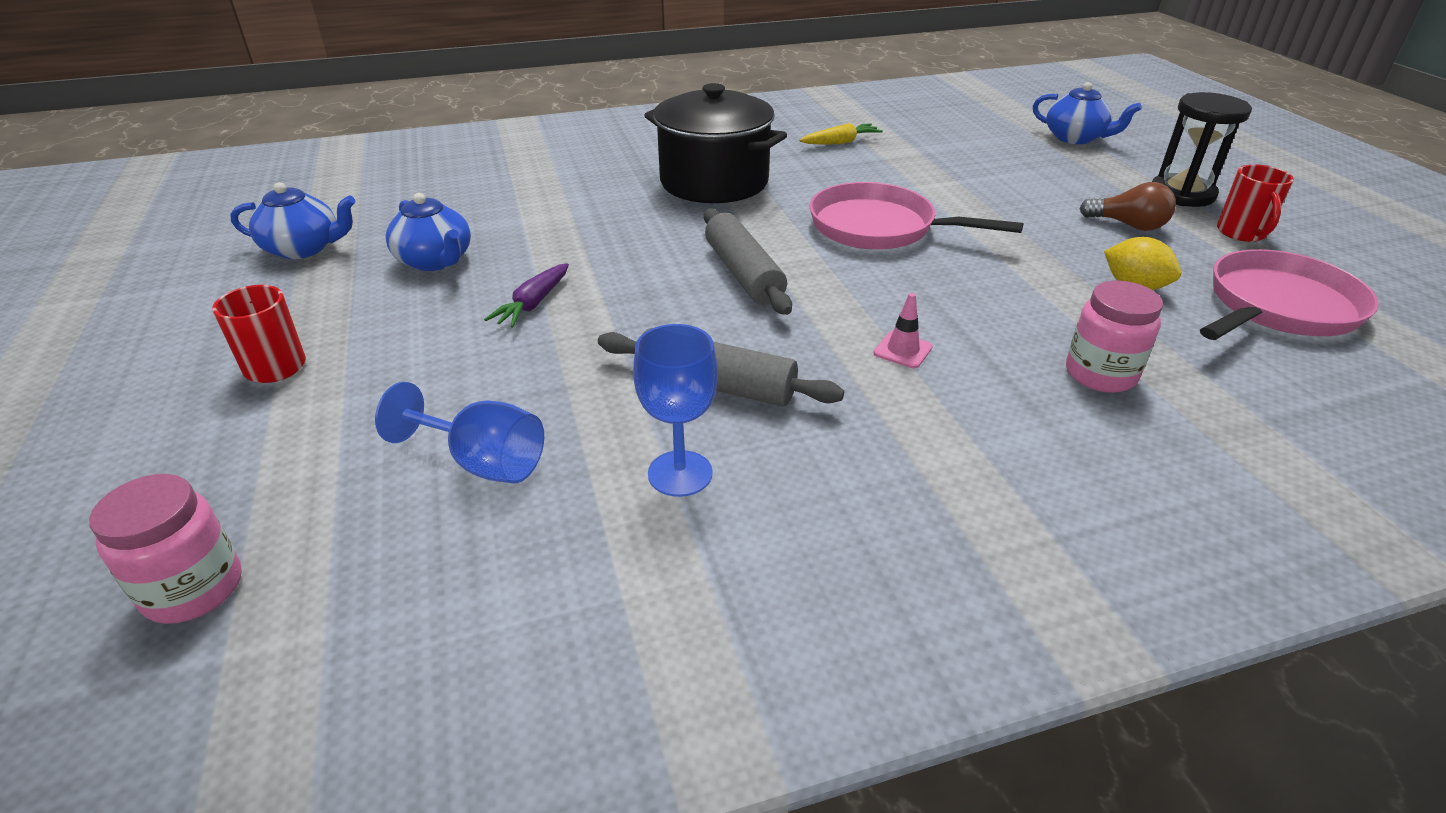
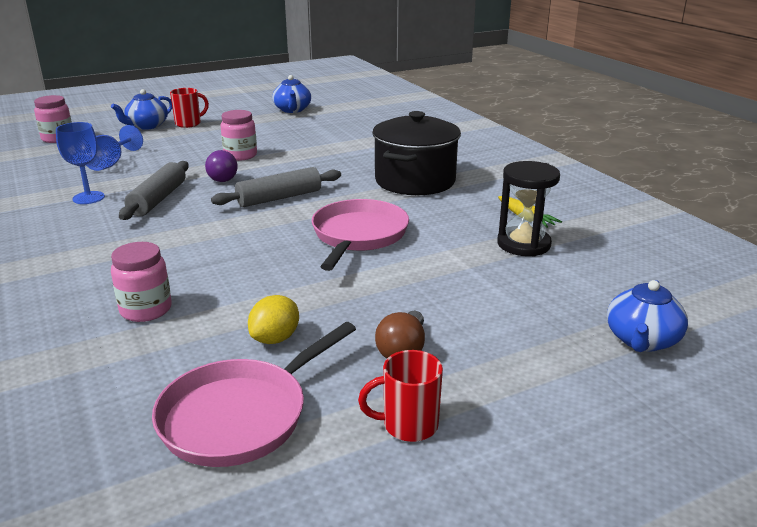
camera: 80 degrees right, 10 degrees down
blue teapot [386,193,471,271] -> blue teapot moved to [111,89,172,130]
purple carrot [484,263,569,328] -> pink jar [220,110,257,161]
pink traffic cone [874,293,933,368] -> none
black hourglass [1152,92,1252,207] -> black hourglass moved to [497,161,560,256]
pink pan [1200,249,1379,340] -> pink pan turned 90 degrees clockwise [152,322,356,467]
none -> purple light bulb [205,150,238,182]

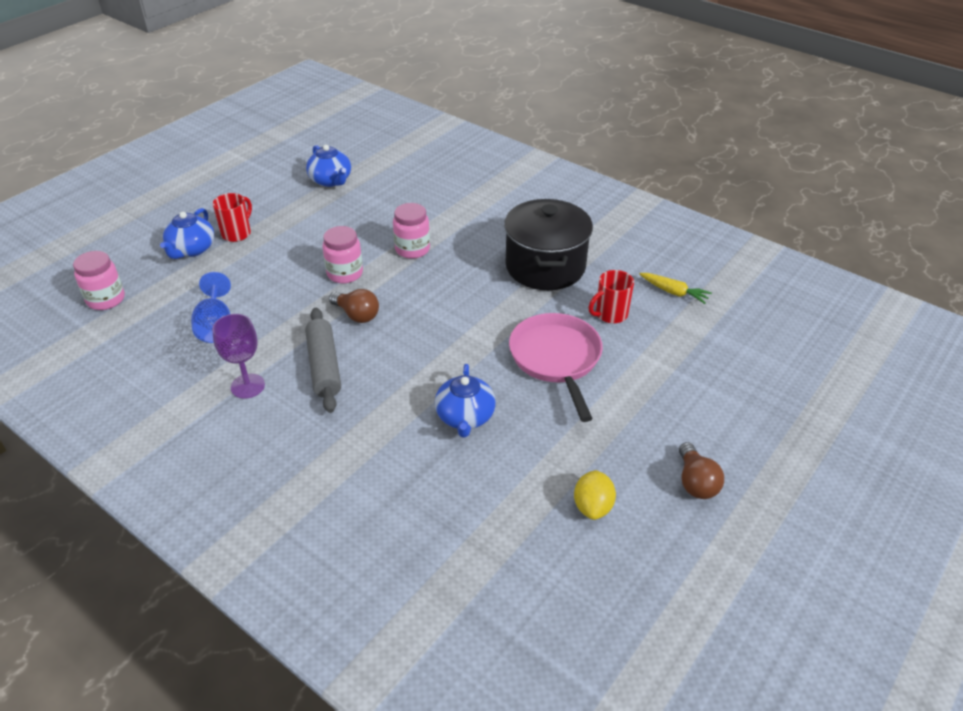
camera: 25 degrees left, 15 degrees up
blue goblet [56,122,105,204] -> purple goblet [212,314,265,399]
pink jar [111,242,172,322] -> pink jar moved to [393,203,430,259]
pink pan [152,322,356,467] -> none
purple light bulb [205,150,238,182] -> brown light bulb [329,289,379,323]
grey rolling pin [211,167,341,207] -> none
red mug [358,350,443,442] -> red mug moved to [589,270,634,323]
black hourglass [497,161,560,256] -> none
blue teapot [607,280,688,352] -> blue teapot moved to [435,364,496,437]

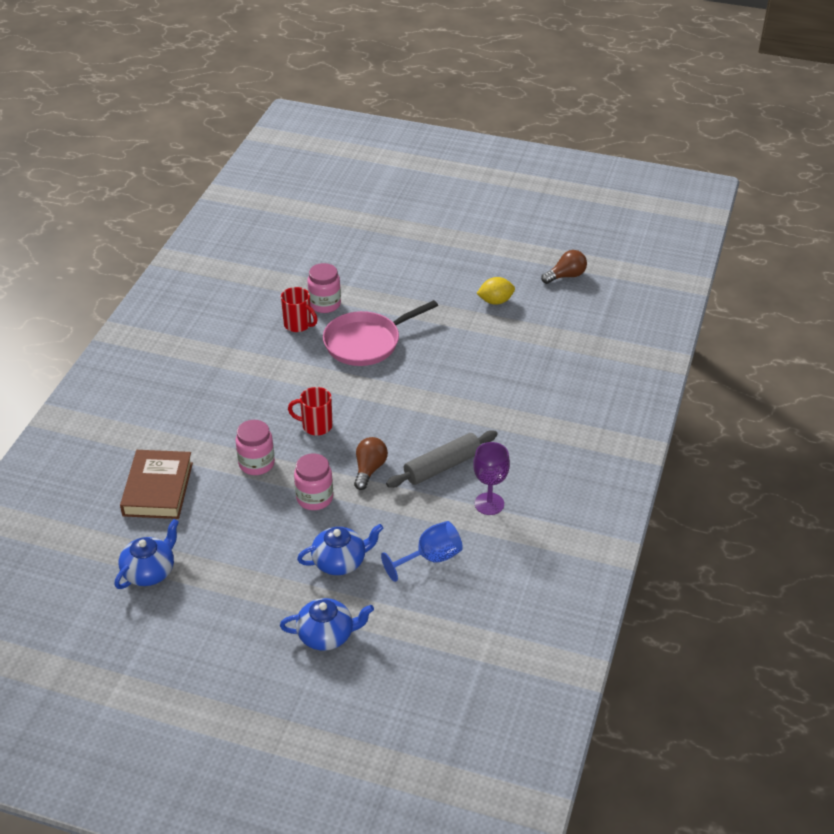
camera: 110 degrees left, 0 degrees up
pink jar [73,251,125,310] -> pink jar moved to [307,263,341,313]
red mug [213,193,252,242] -> red mug moved to [288,387,332,435]
blue teapot [435,364,496,437] -> blue teapot moved to [297,524,383,575]
black pot [504,199,593,290] -> none
yellow carrot [639,273,712,304] -> none
brown light bulb [679,442,724,499] -> brown light bulb moved to [541,250,587,284]
none -> brown book [120,450,193,519]

